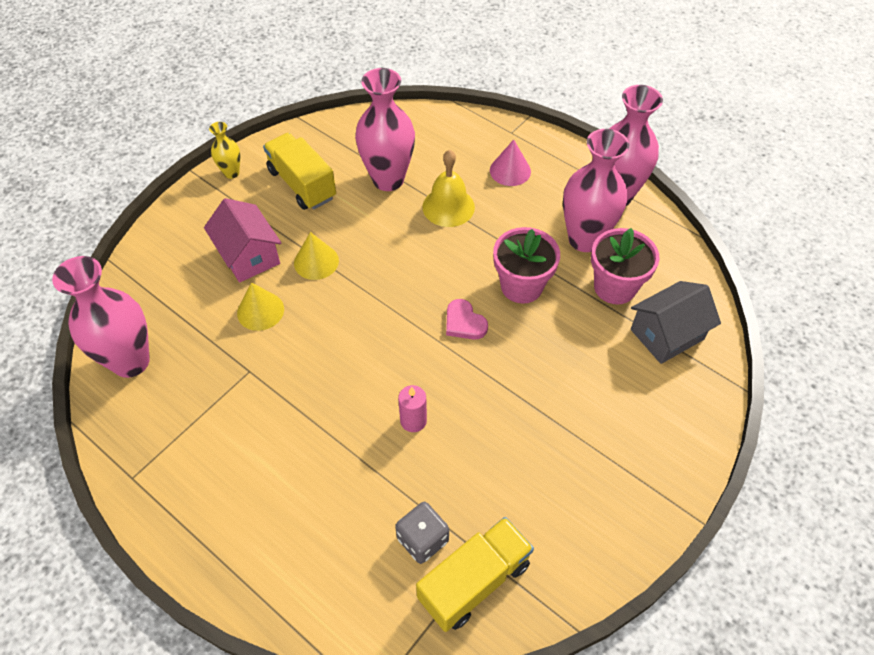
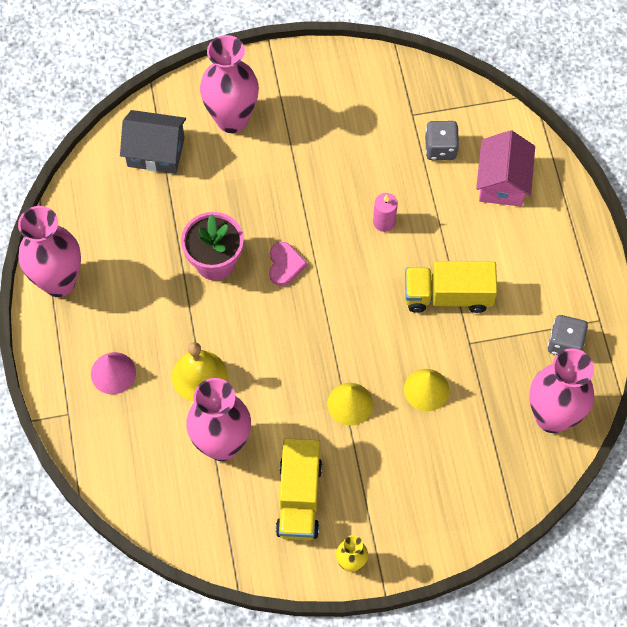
camera: 140 degrees left, 10 degrees up
pink house [204,198,282,283] -> pink house moved to [476,130,535,207]
yellow truck [416,517,534,632] -> yellow truck moved to [405,261,497,313]
pink vase [563,129,629,252] -> pink vase moved to [200,35,259,133]
pink flower pot [591,228,660,304] -> none
none -> grey dice [548,315,588,355]

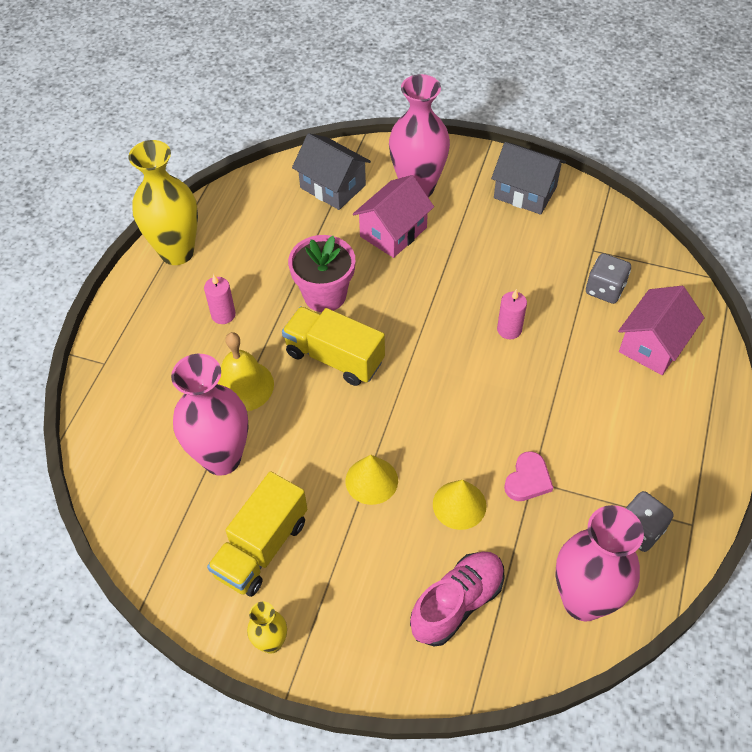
camera: 30 degrees right, 10 degrees down
pink vase [18,206,81,297] -> yellow vase [128,140,198,265]
pink cone [91,352,136,394] -> none
pink heart [269,242,307,286] -> pink heart moved to [504,451,553,501]
yellow truck [405,261,497,313] -> yellow truck moved to [282,306,385,386]
none -> pink candle [204,274,236,324]
none -> pink house [353,175,434,258]
none -> pink shoe [410,552,504,647]
none -> grey house [491,142,566,215]

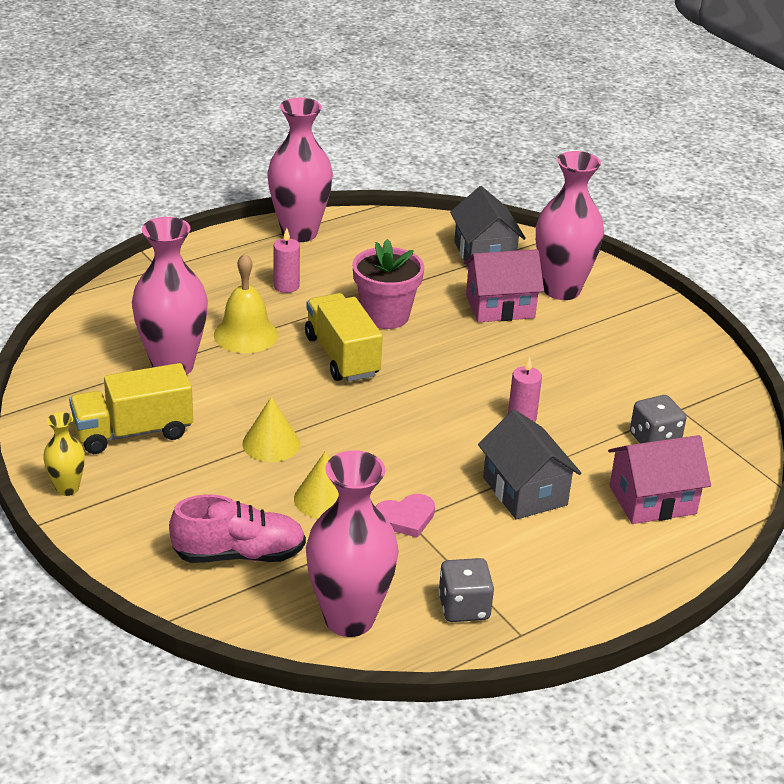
camera: 35 degrees right, 20 degrees down
yellow vase [128,140,198,265] -> pink vase [267,98,333,242]
grey house [491,142,566,215] -> grey house moved to [478,410,581,520]

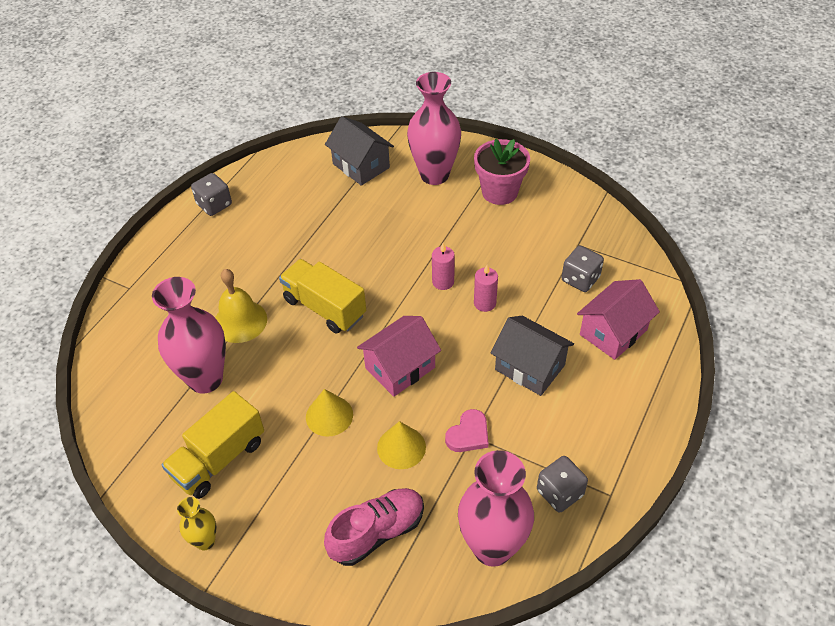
camera: 25 degrees left, 15 degrees up
pink vase [267,98,333,242] -> grey dice [191,173,232,216]
pink candle [273,228,300,293] -> pink candle moved to [432,243,455,290]
pink flower pot [352,239,424,329] -> pink flower pot moved to [474,139,530,205]
pink house [464,249,544,322] -> pink house moved to [357,316,441,397]

